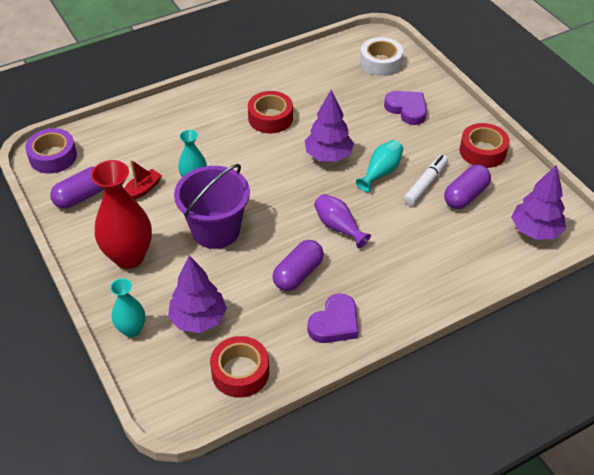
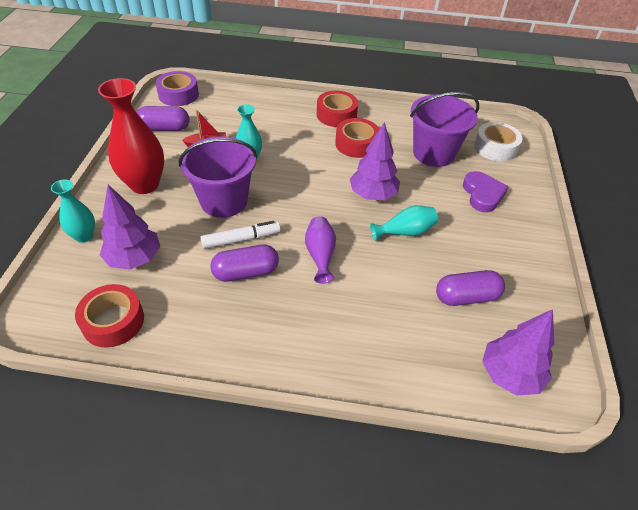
camera: 35 degrees right, 0 degrees up
purple heart [308,294,358,343] -> none
white marker [404,155,448,206] -> white marker moved to [200,221,281,249]
red tape [460,123,510,168] -> red tape moved to [317,91,358,127]
none -> purple bucket [410,92,479,167]

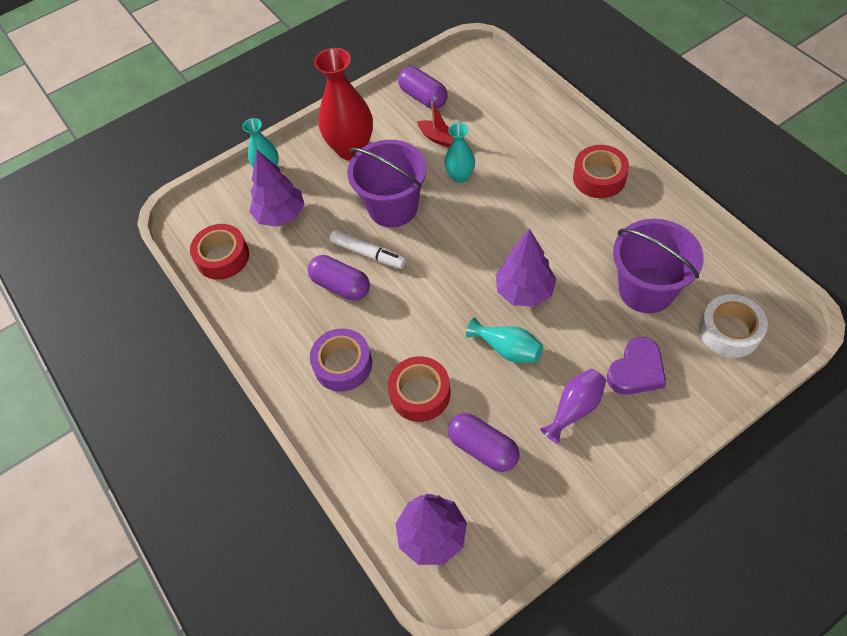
camera: 55 degrees right, 10 degrees up
purple tape [156,71,199,106] -> purple tape moved to [310,328,372,392]
purple vase [305,216,336,284] -> purple vase moved to [540,369,606,444]
red tape [335,118,379,158] -> red tape moved to [388,356,450,422]

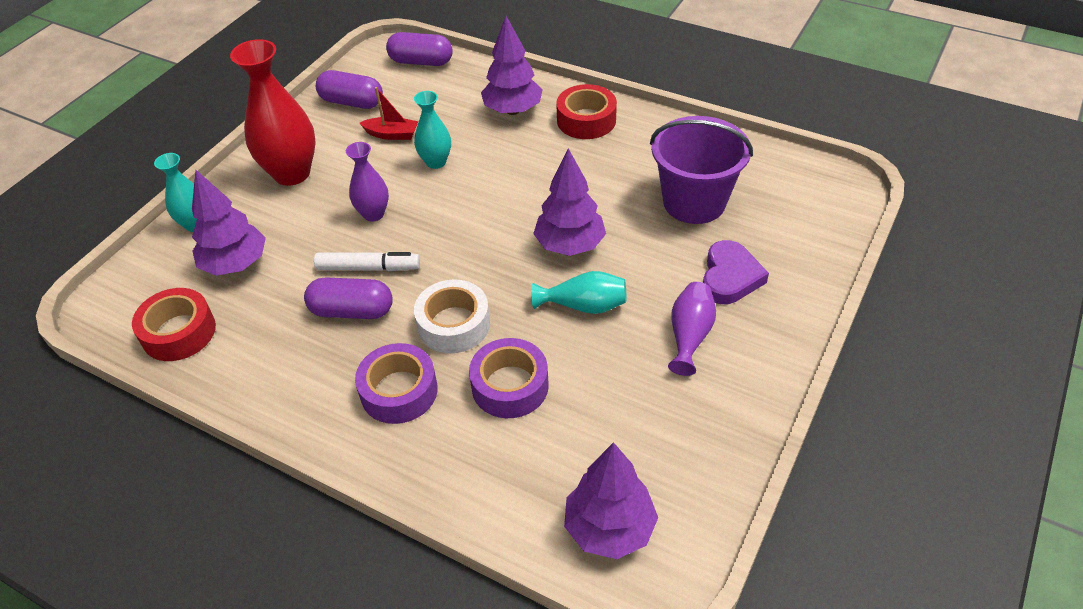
camera: 30 degrees left, 10 degrees down
purple bucket [347,140,427,227] -> purple vase [346,142,389,221]
red tape [388,356,450,422] -> purple tape [469,338,549,418]
purple capsule [448,413,520,472] -> purple capsule moved to [386,32,453,66]
white tape [699,294,768,358] -> white tape moved to [414,279,490,353]
none -> purple tree [481,16,543,115]

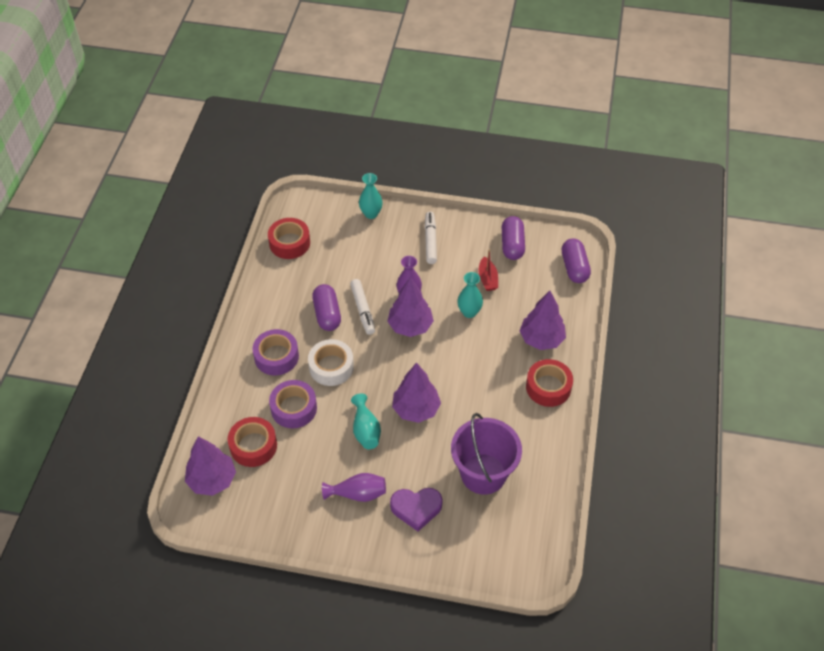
camera: 70 degrees right, 5 degrees up
purple tree [192,170,266,276] -> purple tree moved to [387,277,434,337]
red vase [230,39,316,186] -> white marker [425,212,437,264]
none -> red tape [228,417,277,467]

